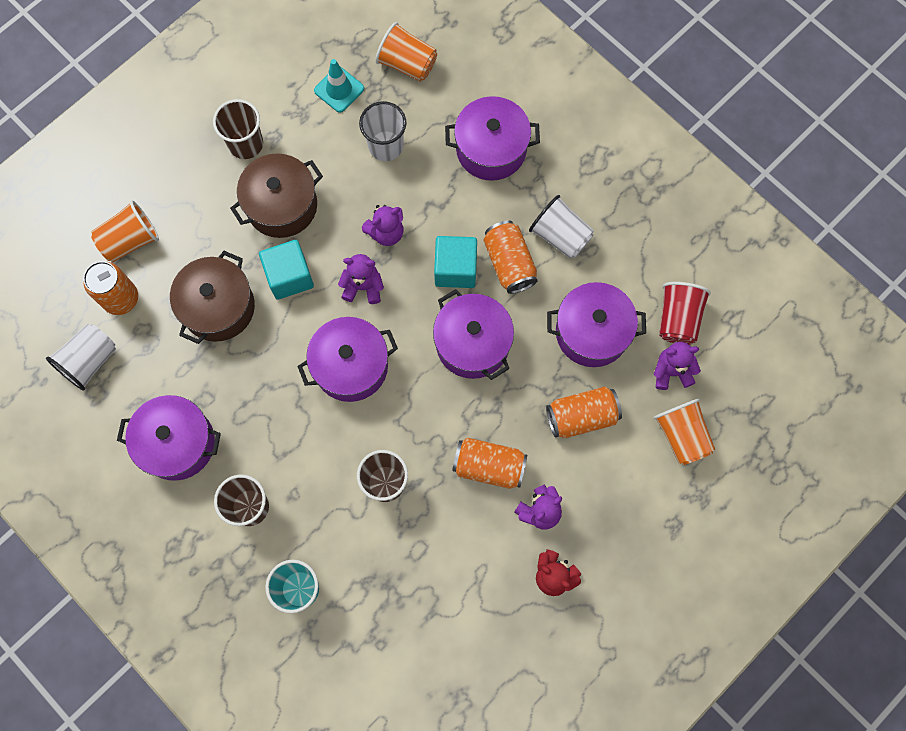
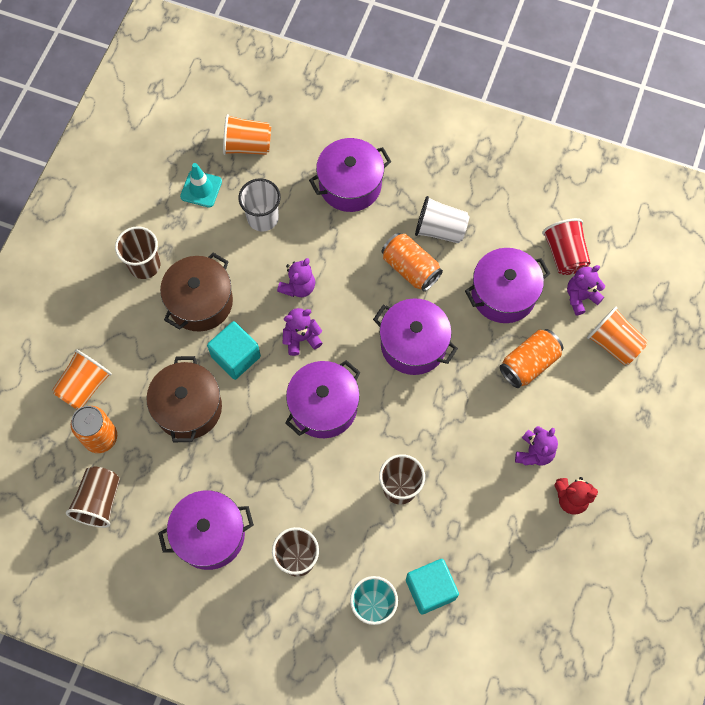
camera: 25 degrees left, 5 degrees down
white cup [46,324,116,390] -> brown cup [66,466,120,528]
turquoise cube [434,236,477,288] -> turquoise cube moved to [406,559,459,615]
orange can [452,438,527,489] -> none

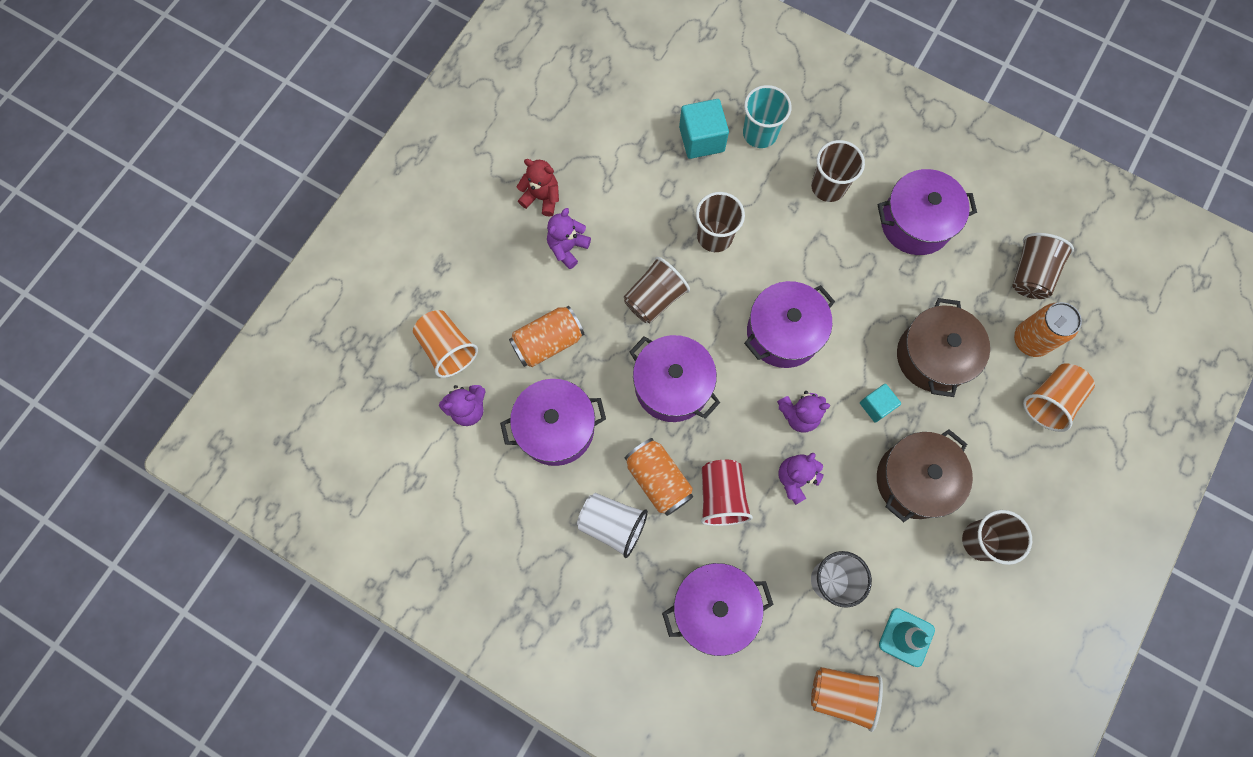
camera: 170 degrees left, 5 degrees up
turquoise cube [207,321,261,380] -> turquoise cube [860,384,901,423], size x0.61
red cup [542,218,590,275] -> red cup moved to [701,460,753,526]
none -> brown cup [624,257,690,323]

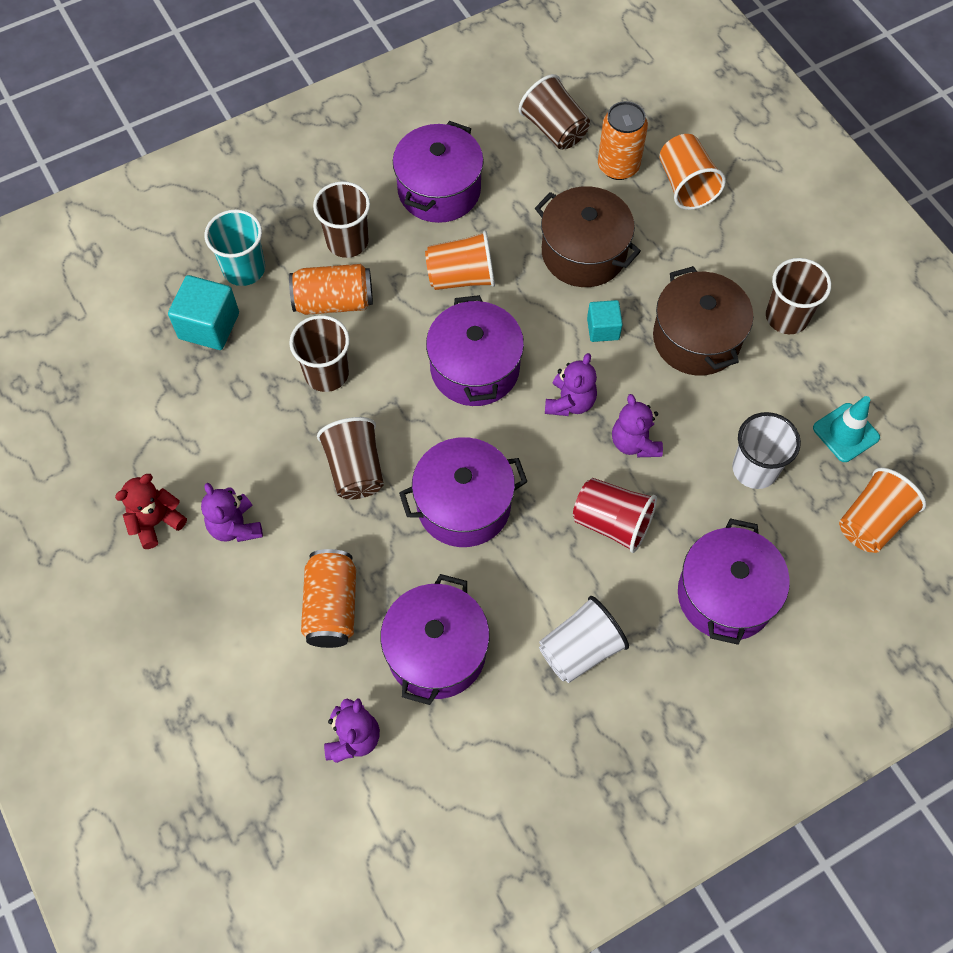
camera: 60 degrees left, 10 degrees down
orange cup [413,310,478,378] -> orange cup moved to [425,230,495,290]
orange can [625,438,693,516] -> orange can moved to [289,264,373,315]

